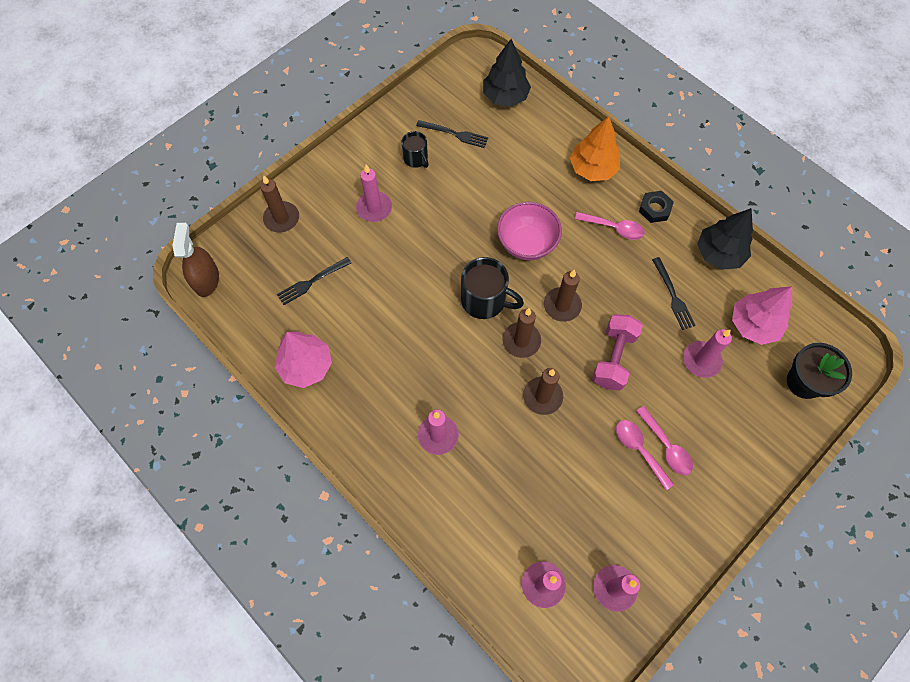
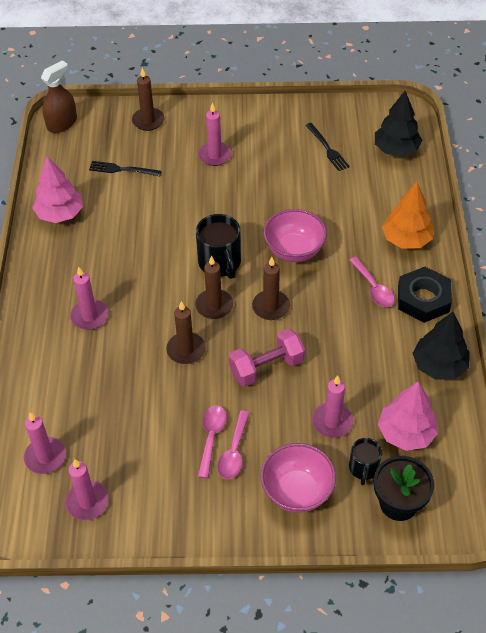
camera: 45 degrees right, 15 degrees down
black mug [402,131,429,168] -> black mug moved to [349,438,382,485]
black nut [639,191,674,223] -> black nut [398,267,452,323], size x1.65
black fork [652,257,696,330] -> none
none -> pink bowl [261,443,336,513]

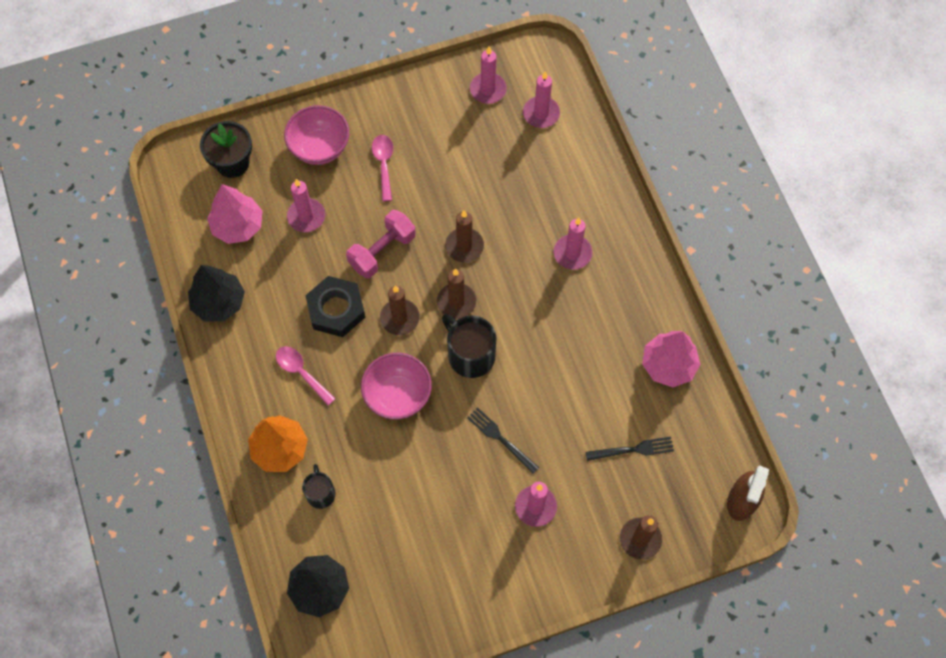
camera: 160 degrees right, 15 degrees up
pink spoon [198,405,227,478] -> none
black fork [305,123,350,171] -> black fork moved to [467,407,539,474]
black mug [349,438,382,485] -> black mug moved to [302,464,336,509]
black nut [398,267,452,323] -> black nut moved to [305,276,365,337]

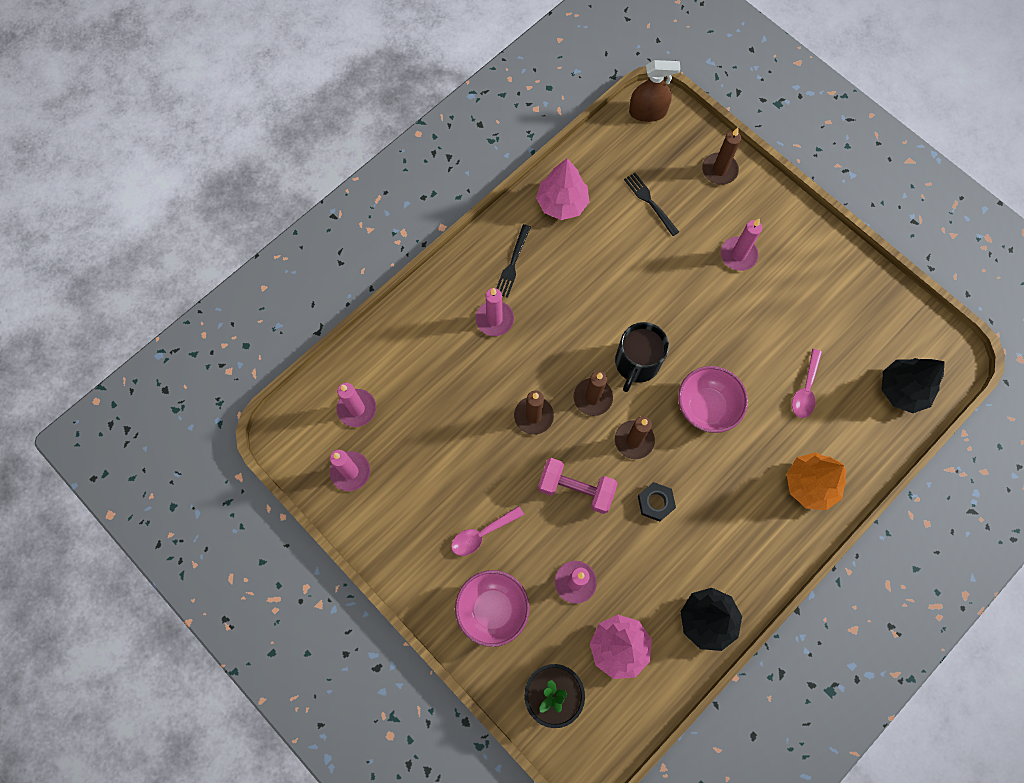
camera: 115 degrees left, 5 degrees up
pink spoon [276,346,336,406] -> pink spoon moved to [792,349,822,418]
black mug [302,464,336,509] -> none
black nut [305,276,365,337] -> black nut [638,482,676,522], size x0.61
black fork [467,407,539,474] -> black fork moved to [496,224,531,298]

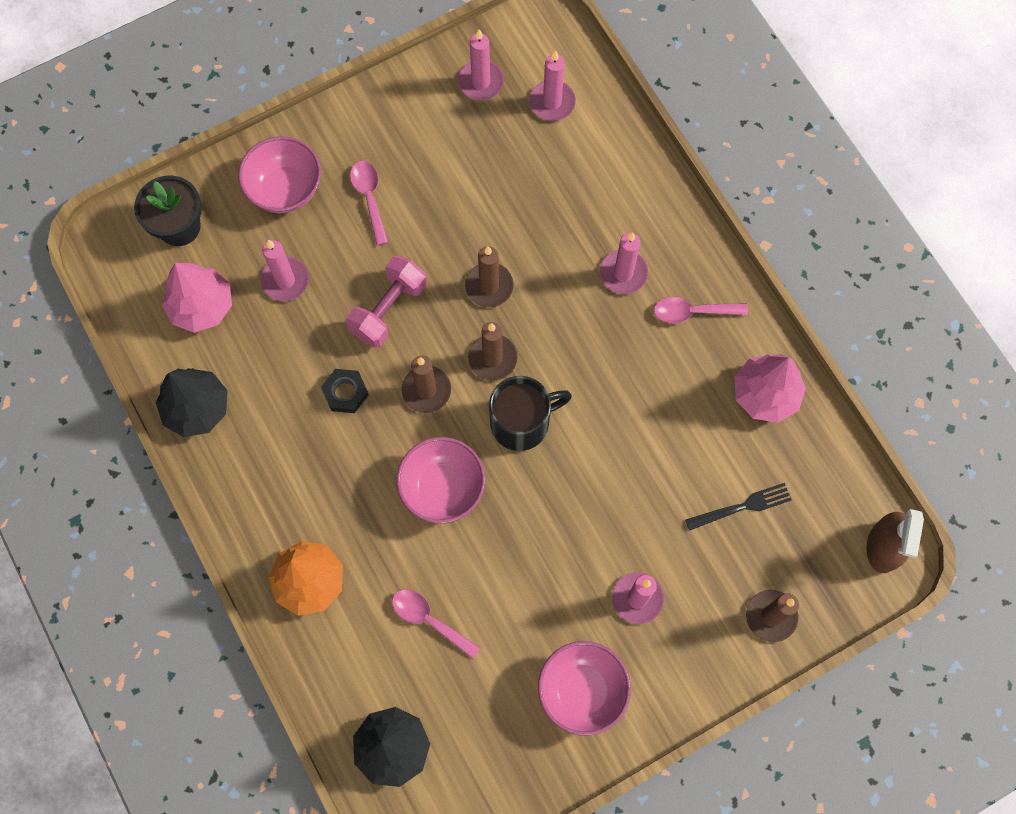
camera: 105 degrees right, 0 degrees up
black fork [496,224,531,298] -> pink spoon [654,297,748,323]
black mug [615,322,669,392] -> black mug turned 120 degrees clockwise [489,376,572,451]
none -> pink bowl [538,641,631,736]

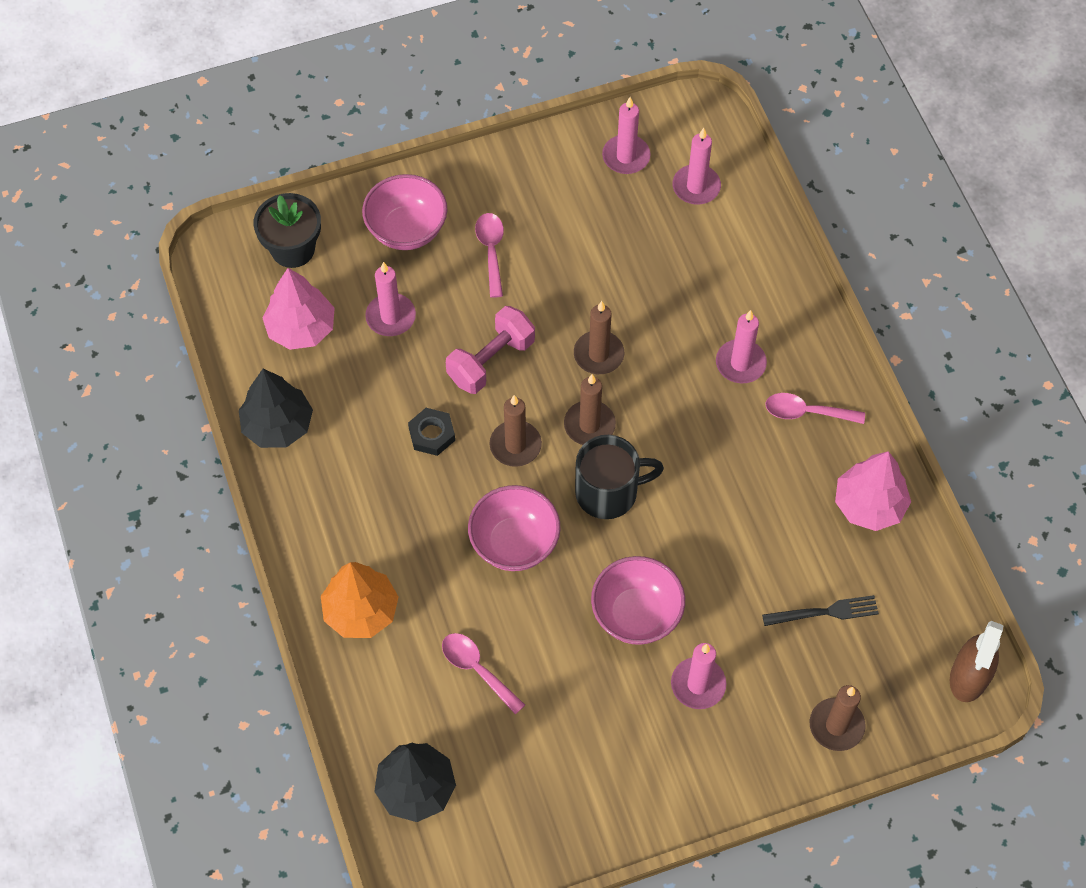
camera: 10 degrees right, 10 degrees down
pink bowl [538,641,631,736] -> pink bowl moved to [591,556,685,645]

